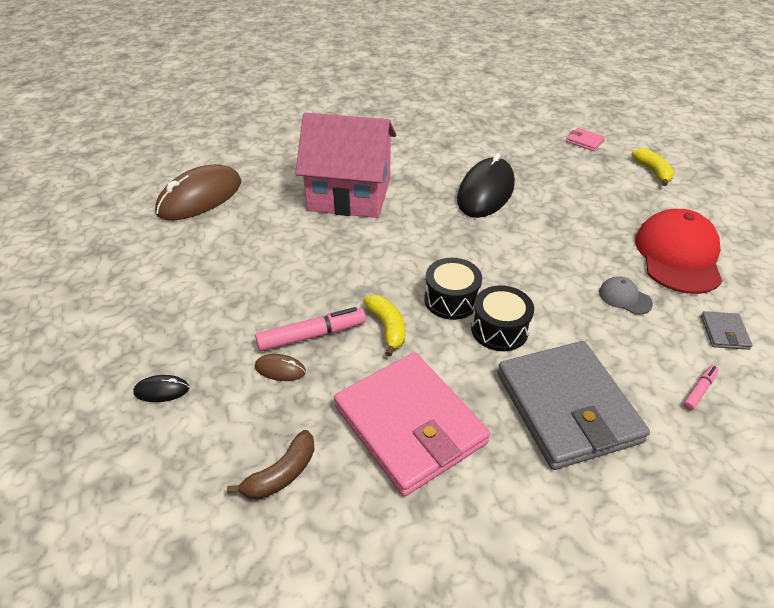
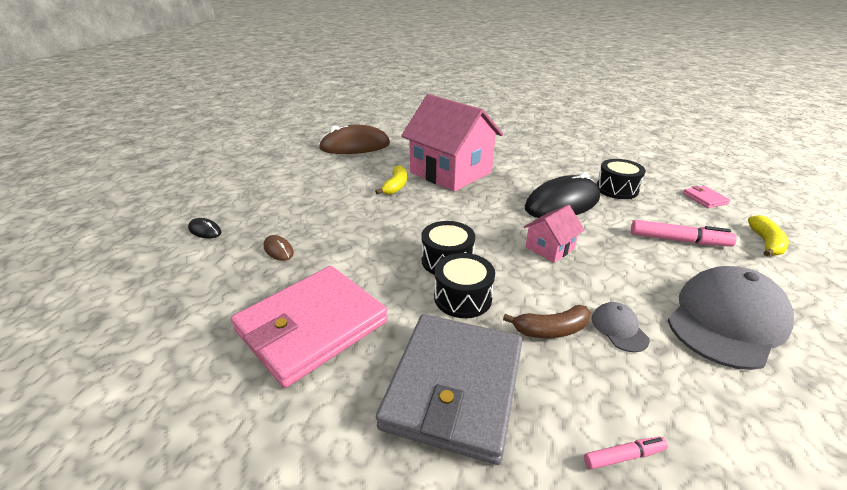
camera: 35 degrees right, 10 degrees down
brown banana [227,430,315,500] -> brown banana moved to [503,305,591,338]
pink marker [255,307,366,352] -> pink marker moved to [631,220,737,247]
pink wallet [334,352,490,496] -> pink wallet turned 45 degrees clockwise [231,266,388,388]
yellow banana [363,295,405,356] -> yellow banana moved to [375,165,407,195]
red cap [635,209,722,294] -> grey cap [668,266,794,370]
grey wallet [701,311,753,350] -> none
none -> pink house [524,205,584,263]
none -> black drum [596,159,646,199]

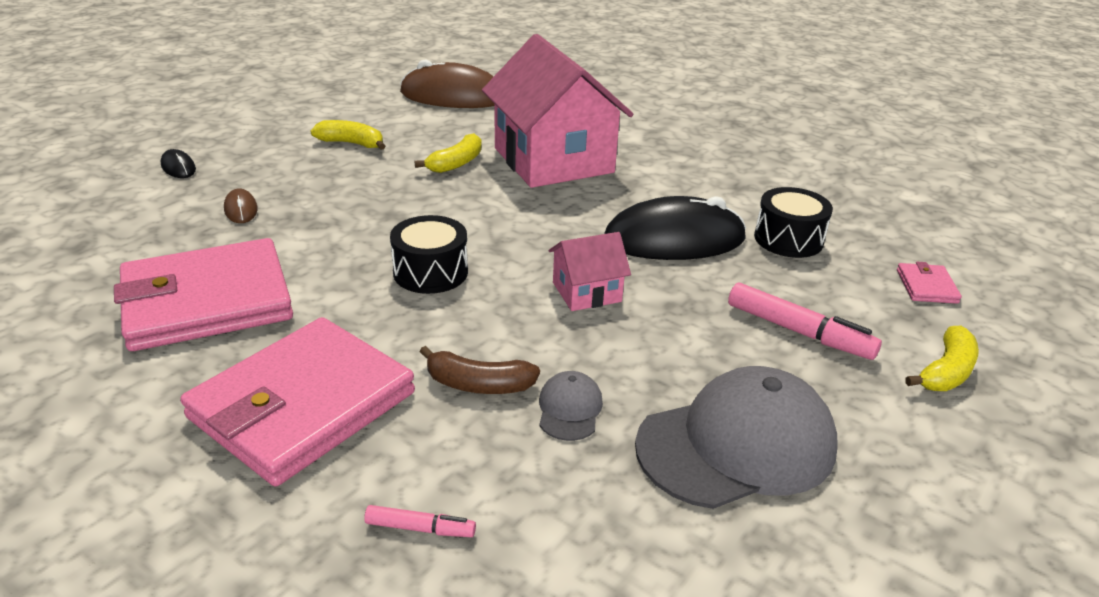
camera: 20 degrees right, 0 degrees up
grey wallet [376,314,522,465] -> pink wallet [180,317,415,486]
black drum [434,253,495,318] -> none
none -> yellow banana [311,120,385,150]

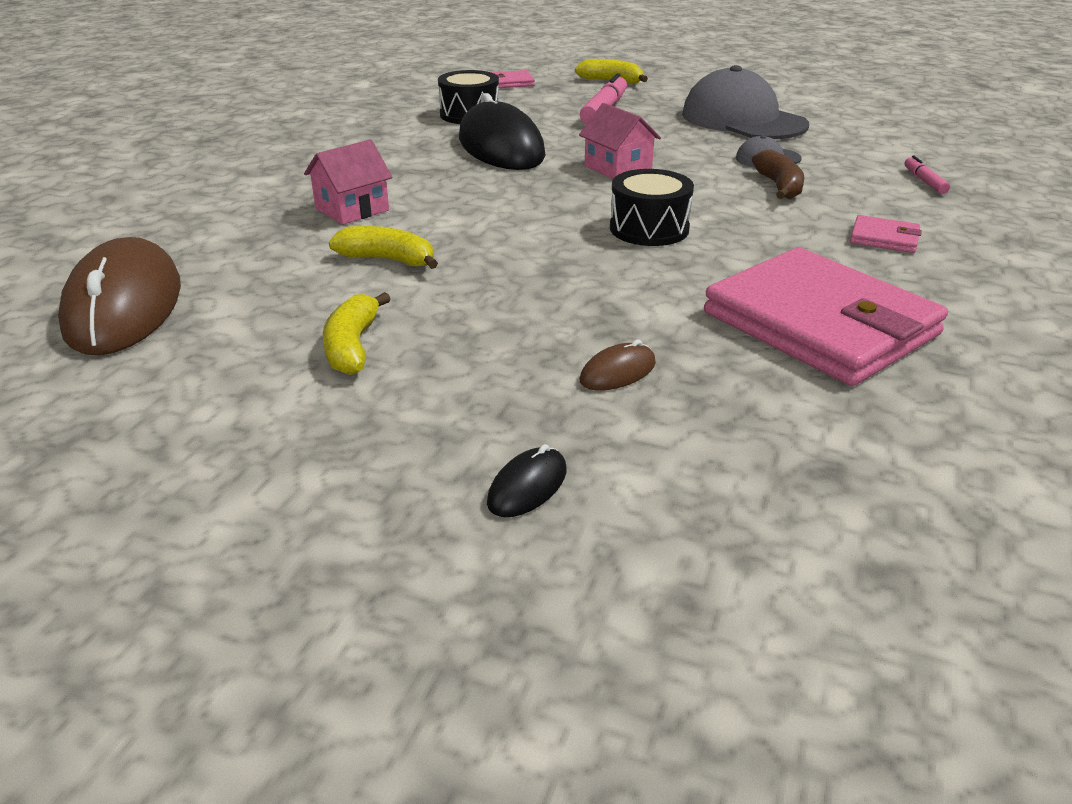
camera: 105 degrees left, 0 degrees up
pink wallet [180,317,415,486] -> pink wallet [850,215,922,253], size x0.40
pink house [482,34,633,188] -> pink house [304,139,392,225], size x0.45

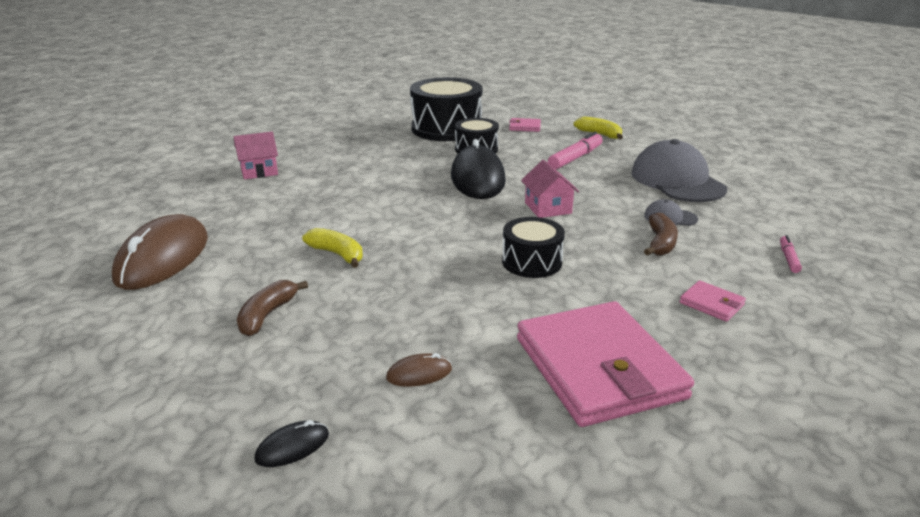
camera: 20 degrees right, 5 degrees down
pink house [304,139,392,225] -> pink house moved to [234,132,278,180]
yellow banana [323,292,390,375] -> brown banana [237,280,308,336]
none -> black drum [410,77,483,141]

